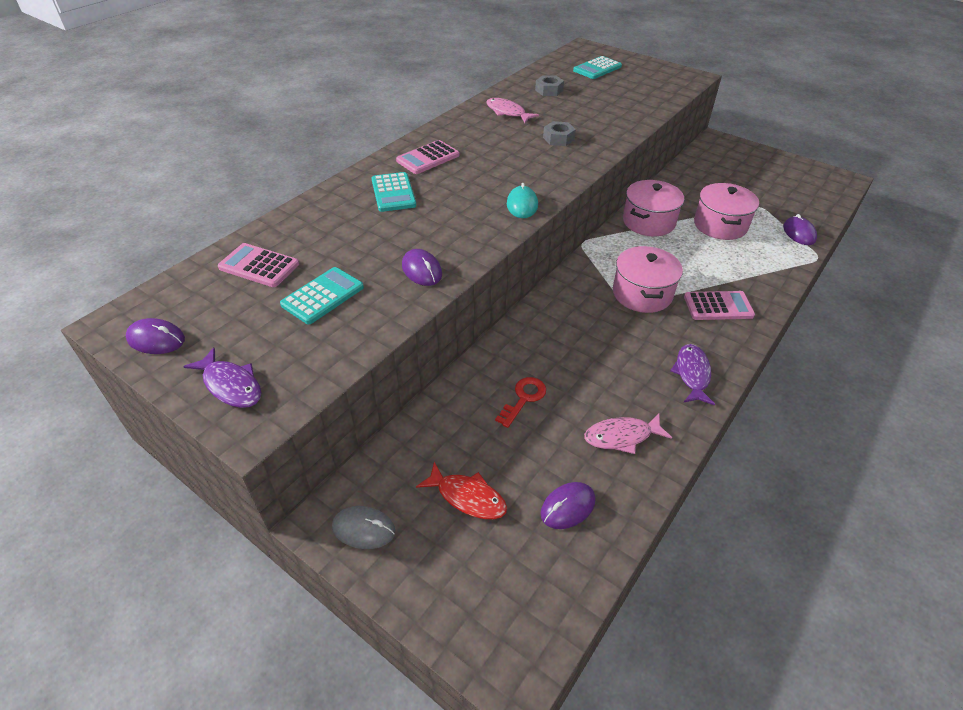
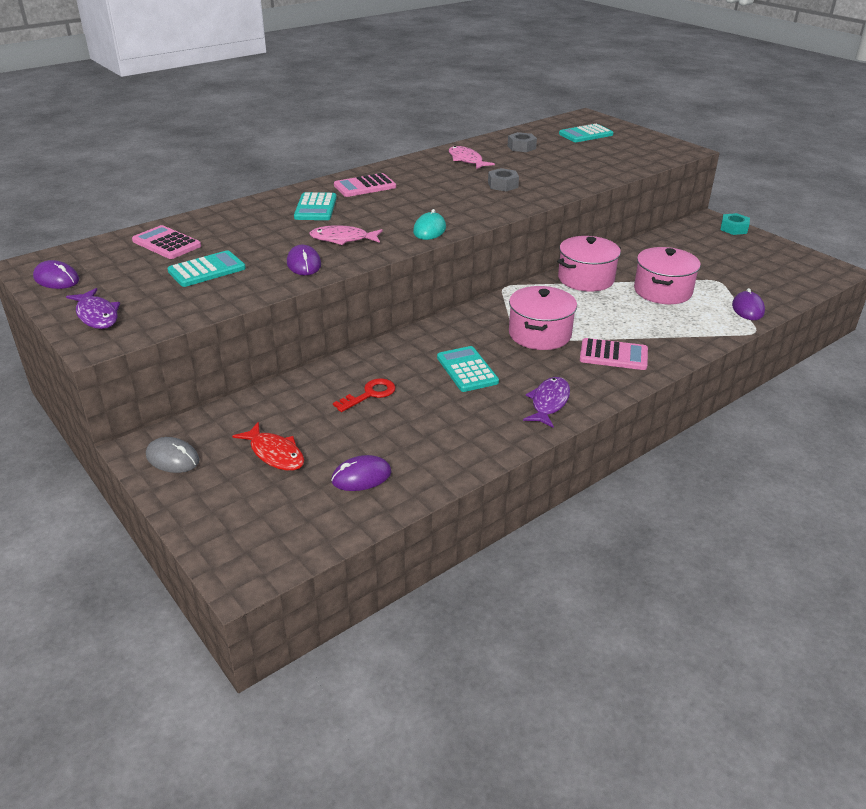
camera: 15 degrees right, 10 degrees down
pink fish [584,413,672,454] -> pink fish moved to [309,225,383,245]
none -> turquoise calculator [437,346,499,392]
none -> turquoise nut [720,213,750,235]

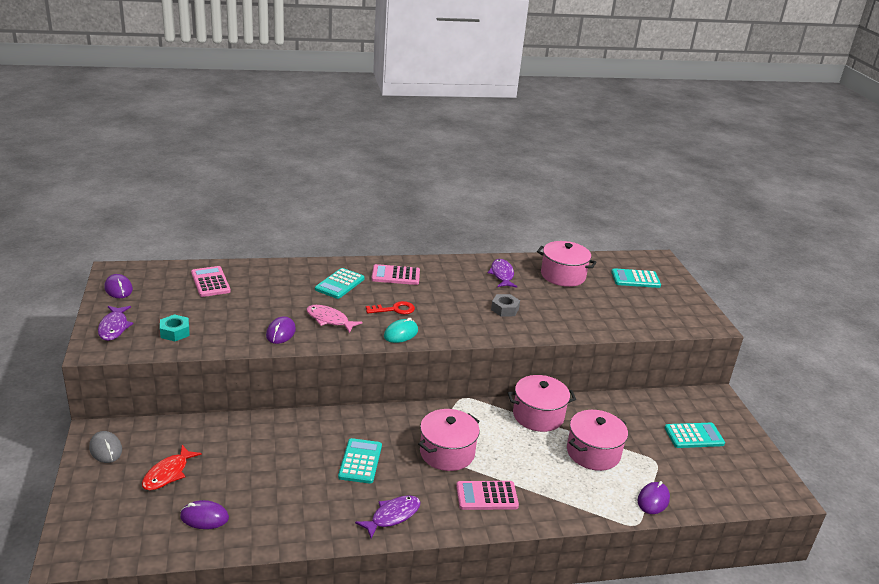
camera: 25 degrees right, 5 degrees down
turquoise calculator [167,250,246,287] -> turquoise calculator moved to [665,423,725,448]
red fish [232,422,304,471] -> red fish turned 45 degrees clockwise [142,445,202,490]
red key [333,378,396,412] -> red key moved to [366,301,415,314]
pink fish [449,146,495,169] -> purple fish [488,259,517,288]
grey nut [508,132,537,152] -> pink pot [537,241,597,287]
pink calculator [580,338,648,370] -> pink calculator turned 135 degrees clockwise [456,481,519,510]
turquoise nut [720,213,750,235] -> turquoise nut moved to [160,314,189,341]

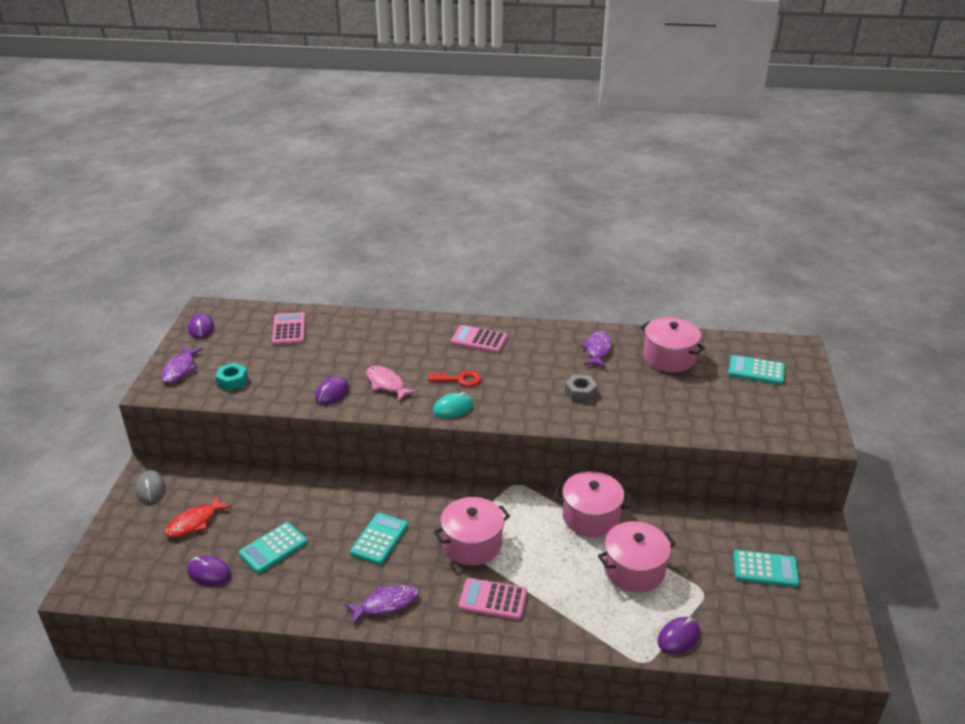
camera: 20 degrees right, 5 degrees up
turquoise calculator [315,268,365,299] -> turquoise calculator moved to [238,522,307,574]

